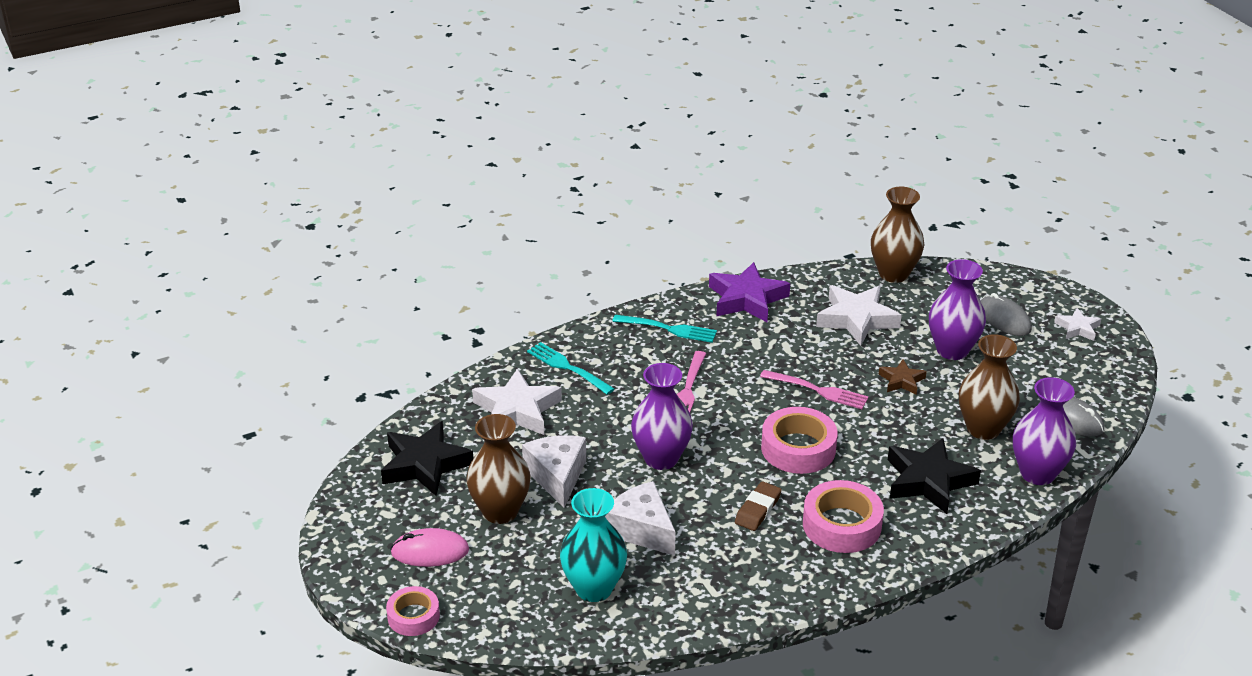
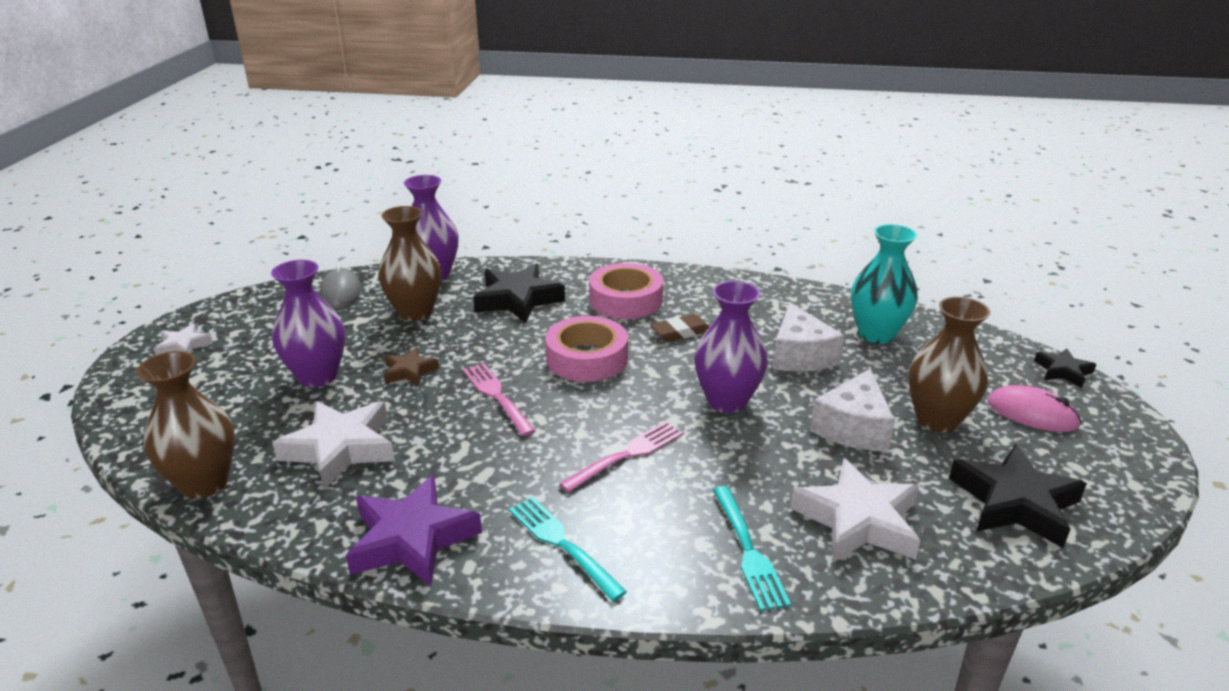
camera: 145 degrees left, 5 degrees down
pink tape [386,586,440,636] -> black star [1034,348,1097,388]
grey mouse [981,293,1032,336] -> none

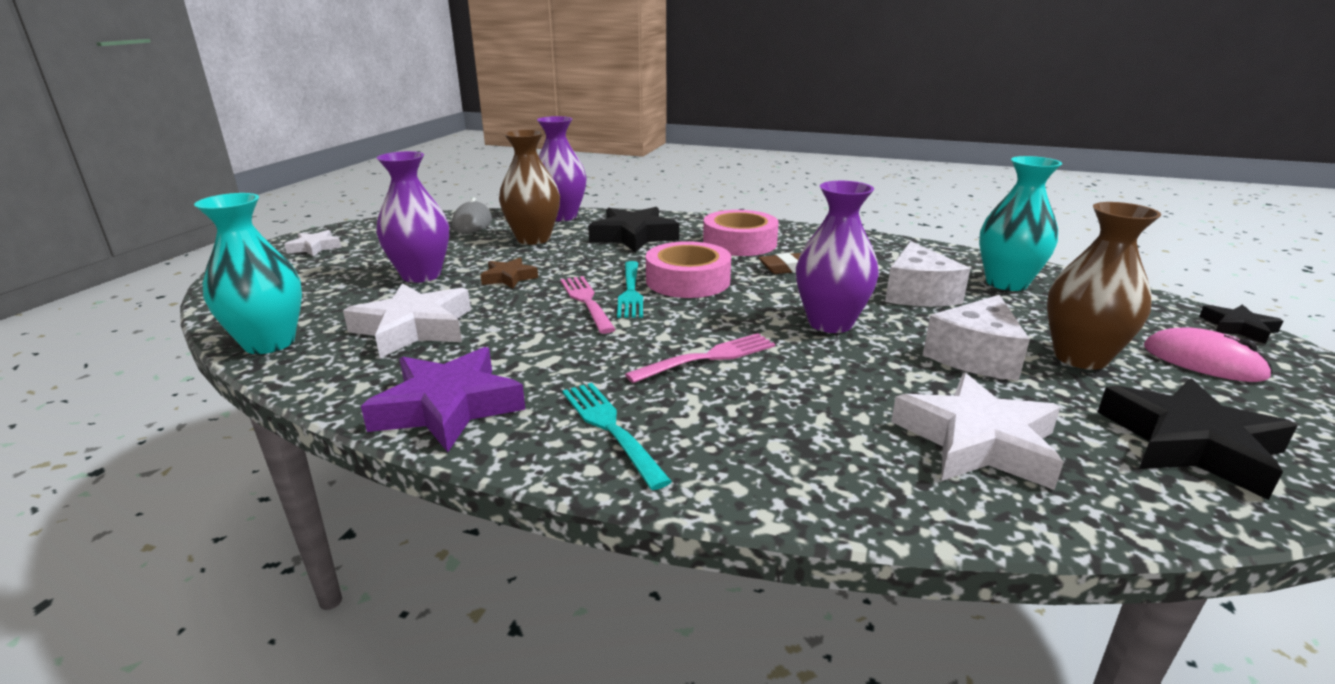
camera: 10 degrees right, 5 degrees down
brown vase [137,351,235,499] -> turquoise vase [194,193,302,354]
turquoise fork [713,486,791,611] -> turquoise fork moved to [617,261,643,318]

